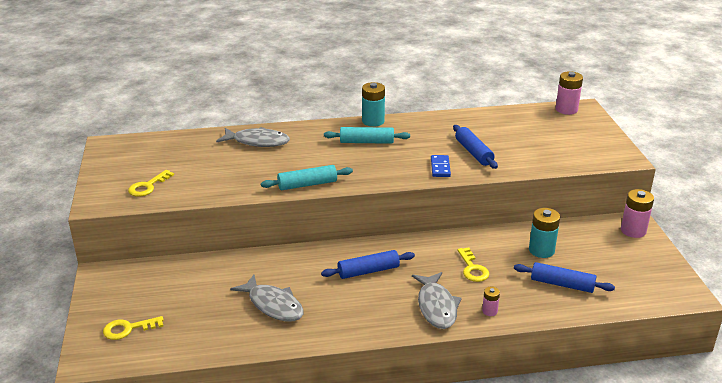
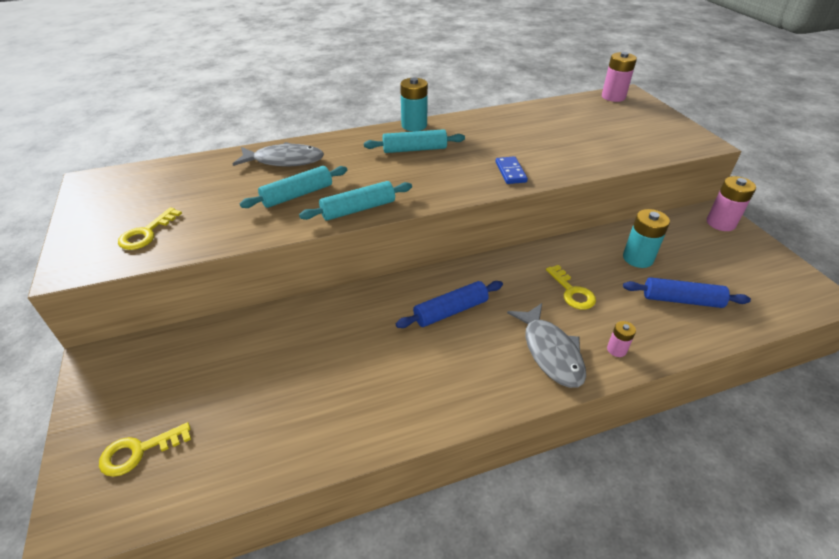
camera: 10 degrees left, 10 degrees up
grey fish [230,275,304,322] -> none
blue rolling pin [453,125,498,169] -> none
none -> turquoise rolling pin [239,166,347,208]

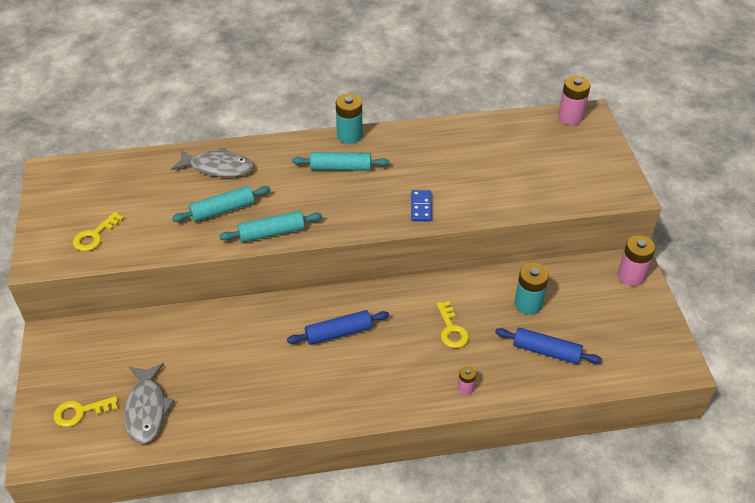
camera: 10 degrees right, 5 degrees up
grey fish [507,303,586,388] -> grey fish moved to [124,363,174,444]

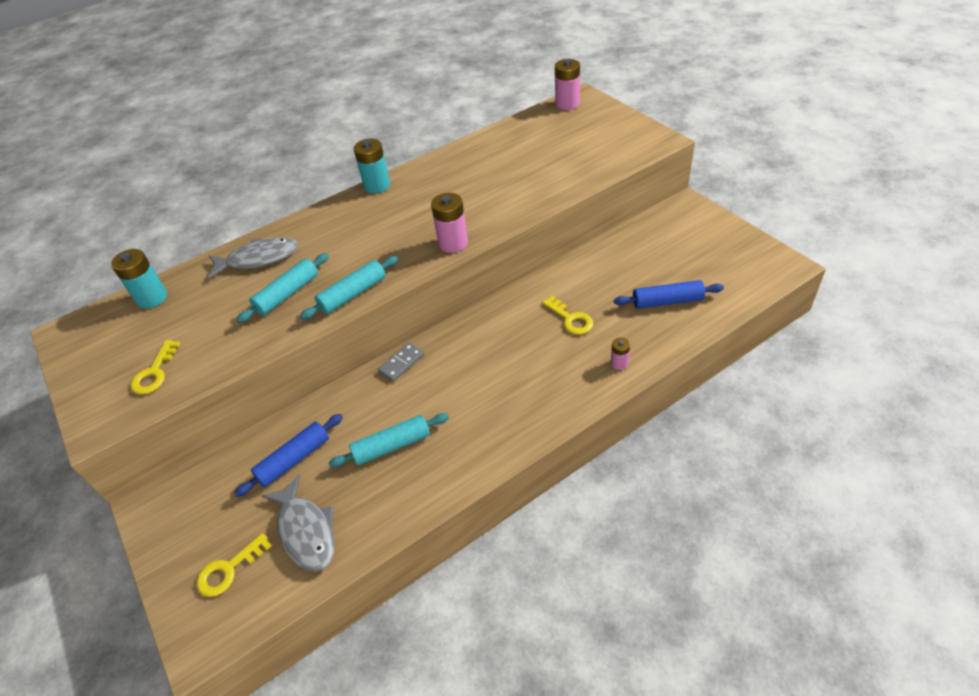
camera: 20 degrees left, 0 degrees up
blue rolling pin [287,310,389,345] -> blue rolling pin moved to [234,414,343,497]
turquoise rolling pin [292,152,390,171] -> turquoise rolling pin moved to [328,413,449,467]
blue domino [411,190,432,221] -> none
turquoise battery [515,263,549,315] -> turquoise battery moved to [111,249,167,309]
pink battery [618,235,655,286] -> pink battery moved to [431,193,468,253]
none -> grey domino [378,342,424,382]

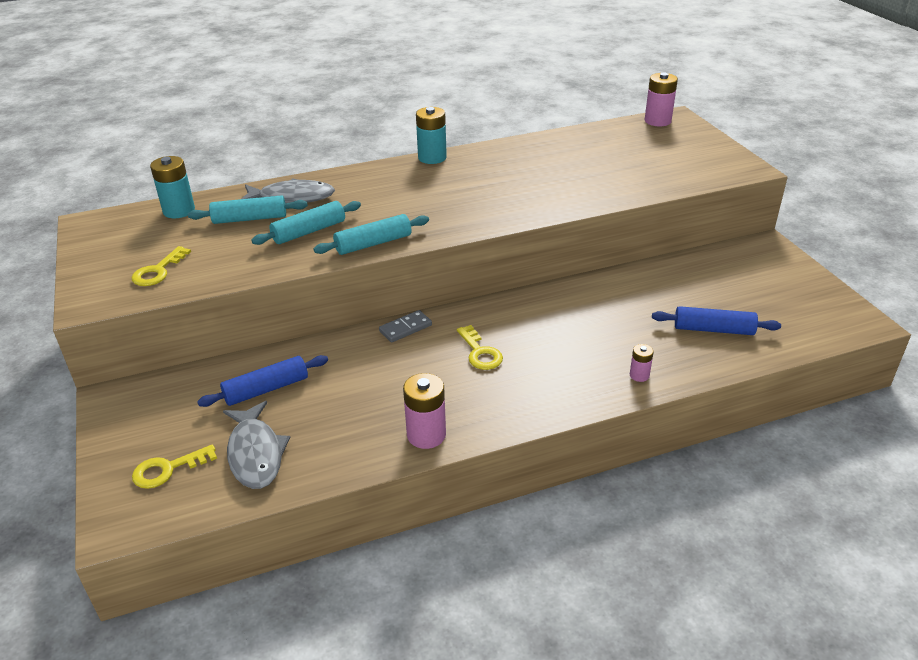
camera: 10 degrees right, 10 degrees down
turquoise rolling pin [328,413,449,467] -> turquoise rolling pin moved to [188,195,308,224]
pink battery [431,193,468,253] -> pink battery moved to [403,373,446,449]
yellow key [542,296,593,334] -> yellow key moved to [457,325,503,370]

